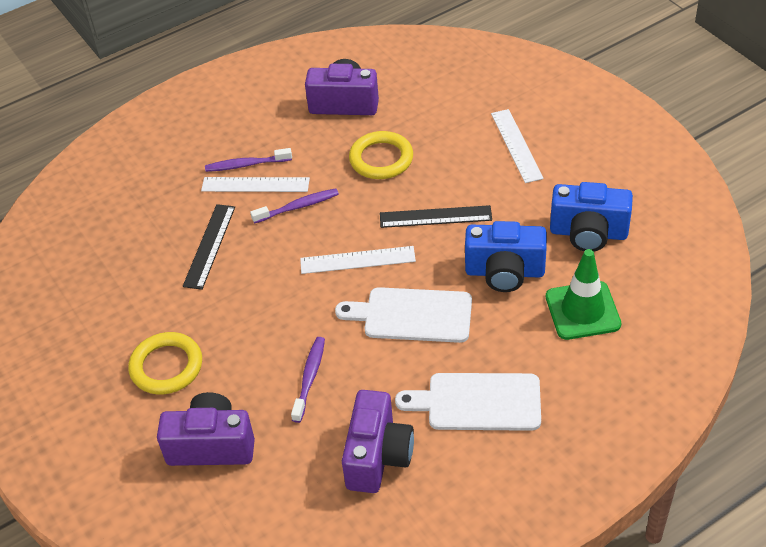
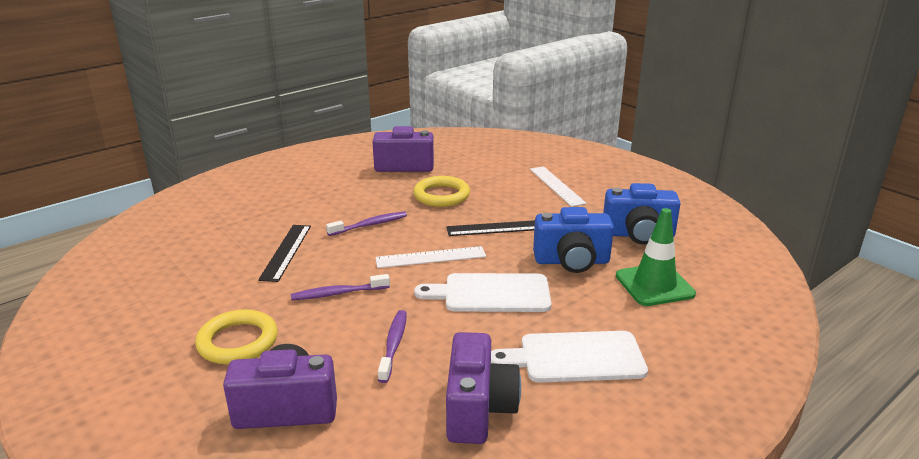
camera: 10 degrees left, 20 degrees down
white ruler [201,177,310,192] -> none
purple toothbrush [205,148,292,172] -> purple toothbrush moved to [291,274,390,300]

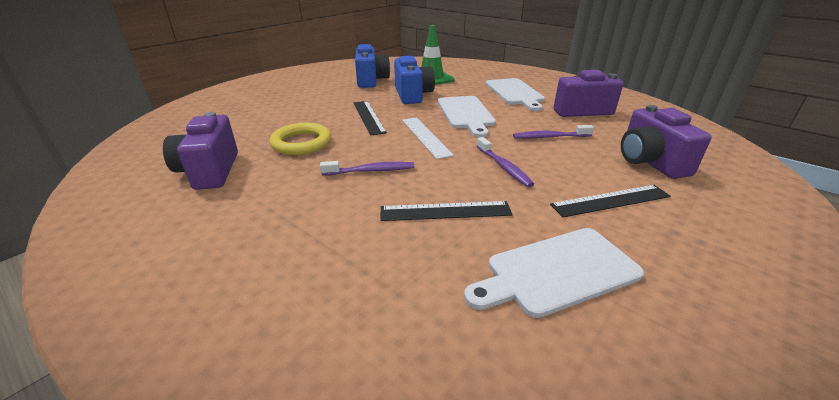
camera: 100 degrees left, 5 degrees up
yellow ring [195,309,278,364] -> black ruler [550,185,671,217]
purple toothbrush [326,211,407,236] -> purple toothbrush turned 120 degrees clockwise [320,161,414,176]
white ruler [530,166,587,207] -> none
none -> white cutting board [464,228,644,318]

